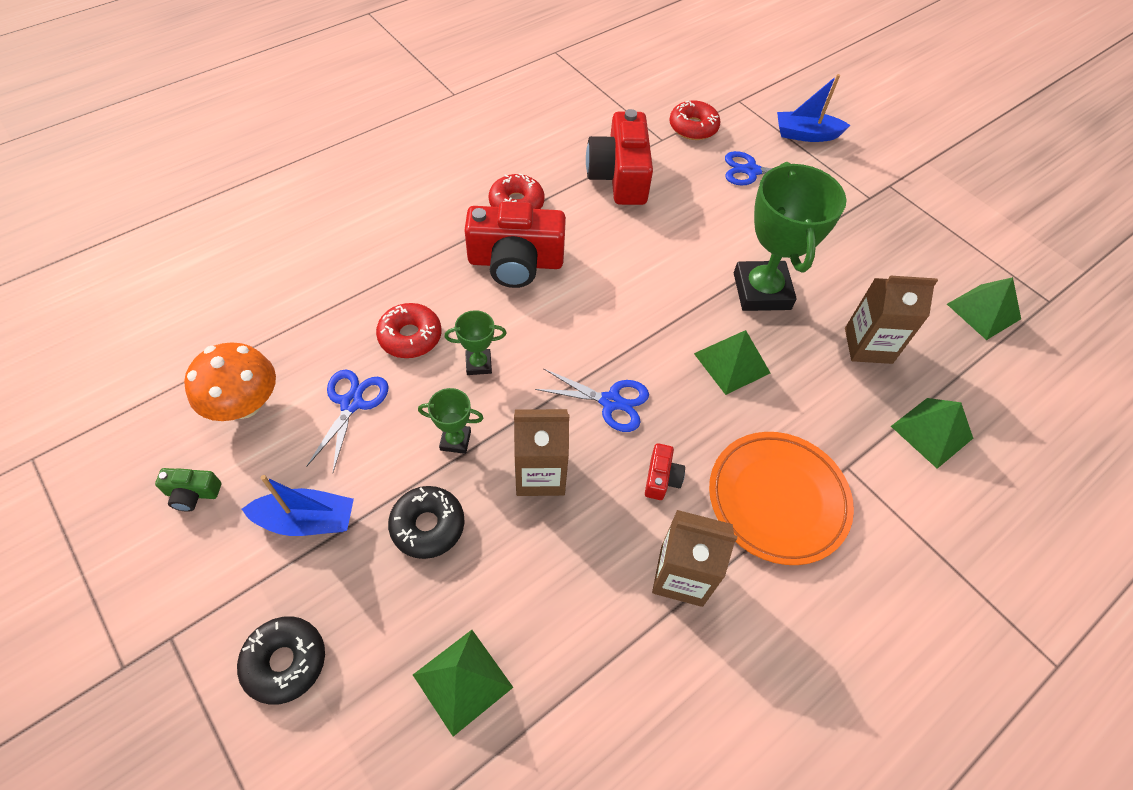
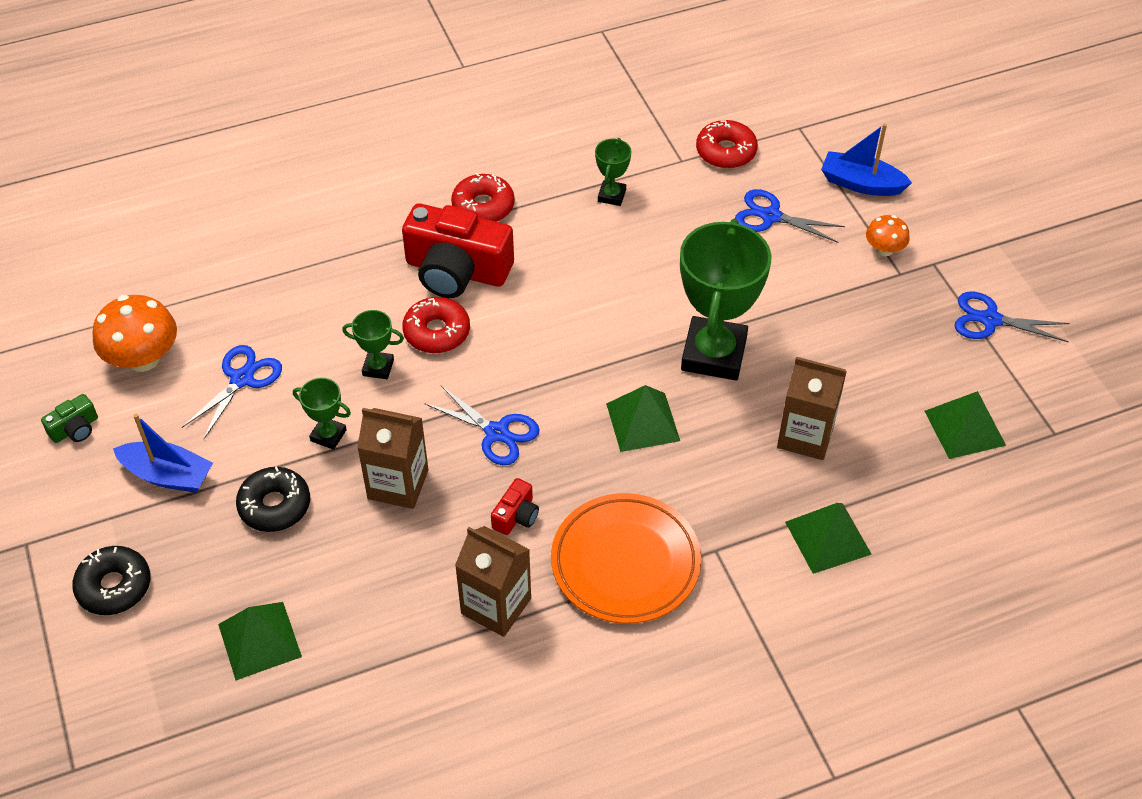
camera: 20 degrees right, 5 degrees down
green camera [155,468,221,512] -> green camera turned 60 degrees counterclockwise [41,394,98,443]
red donut [376,303,441,358] -> red donut moved to [402,297,470,353]
red camera [586,109,653,205] -> green trophy [595,138,631,206]
none -> orange mushroom [866,215,910,256]
none -> blue scissors [955,291,1070,342]

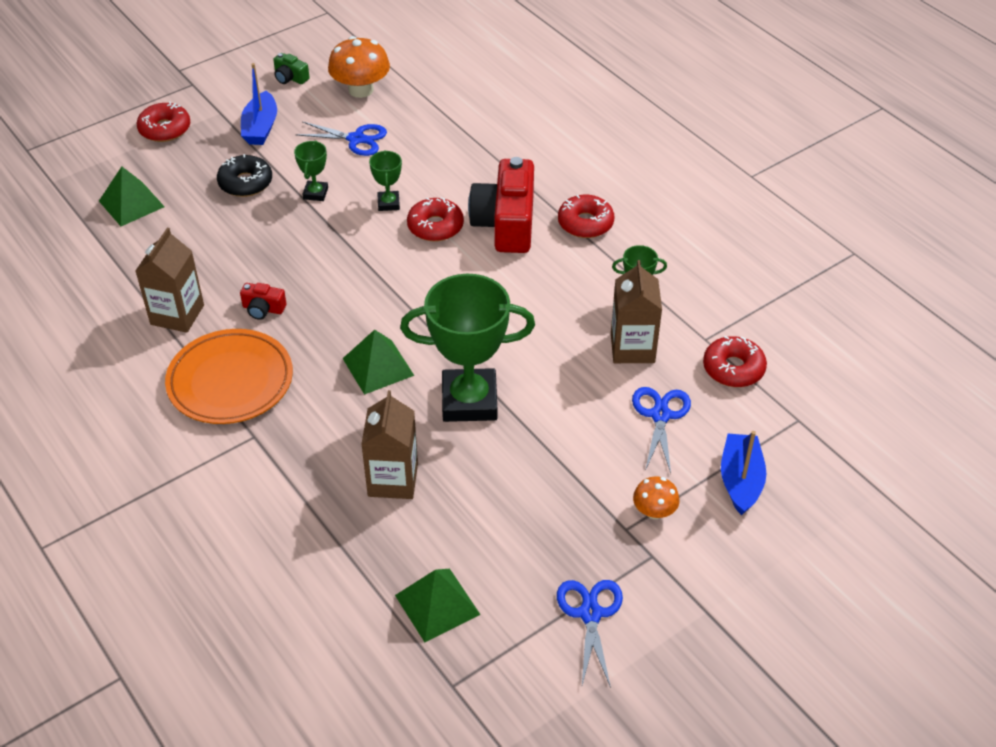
camera: 75 degrees right, 5 degrees down
black donut [72,546,151,615] -> red donut [137,102,190,142]
brown carton [357,408,429,509] -> brown carton moved to [611,260,662,363]
blue scissors [424,386,540,465] -> none
green pyramid [785,503,872,574] -> none

